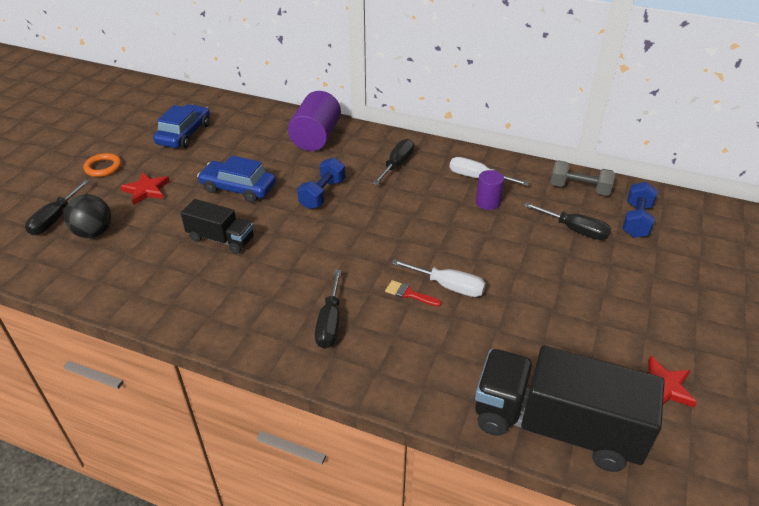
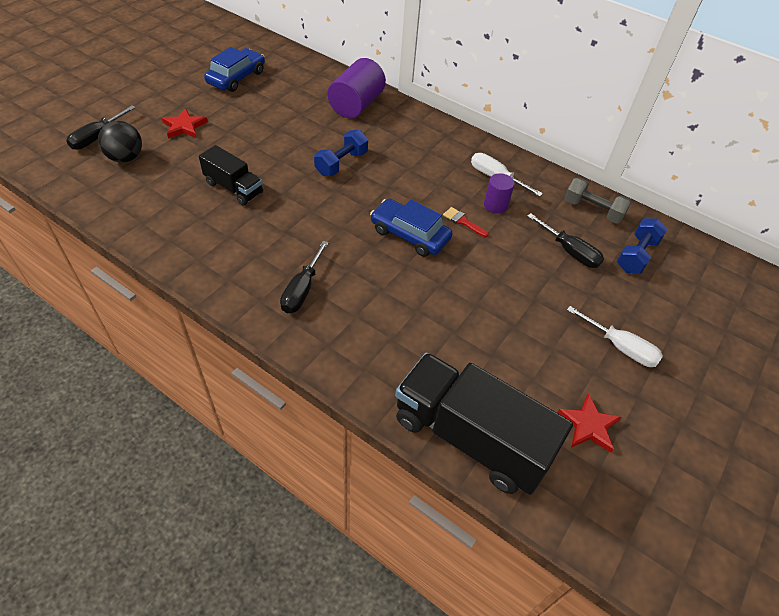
camera: 10 degrees right, 10 degrees up
orange ring [84,153,122,177] -> none
blue car [197,156,276,203] -> blue car moved to [370,198,453,257]
black screwdriver [372,139,414,185] -> none
red brush [385,280,442,307] -> red brush moved to [443,207,489,237]
white screwdriver [391,259,486,297] -> white screwdriver moved to [567,306,663,367]

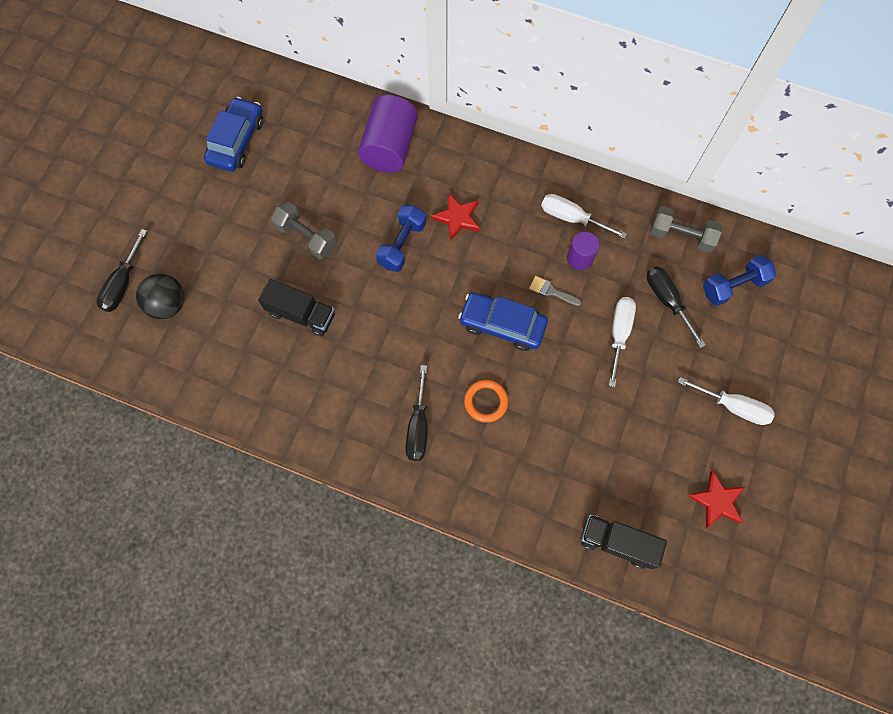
camera: 10 degrees left, 20 degrees up
red star [162,108,208,139] -> red star moved to [431,194,480,241]
black truck [395,353,573,495] -> black truck [581,515,667,569], size x0.54
red brush [443,207,489,237] -> grey brush [529,276,582,306]
black screwdriver [527,213,604,268] -> black screwdriver turned 150 degrees counterclockwise [646,266,706,348]
blue dumbbell [617,218,668,274] -> blue dumbbell turned 45 degrees clockwise [703,255,776,306]
none -> grey dumbbell [271,202,337,260]
none -> orange ring [464,380,508,423]
none -> white screwdriver [609,297,636,387]

